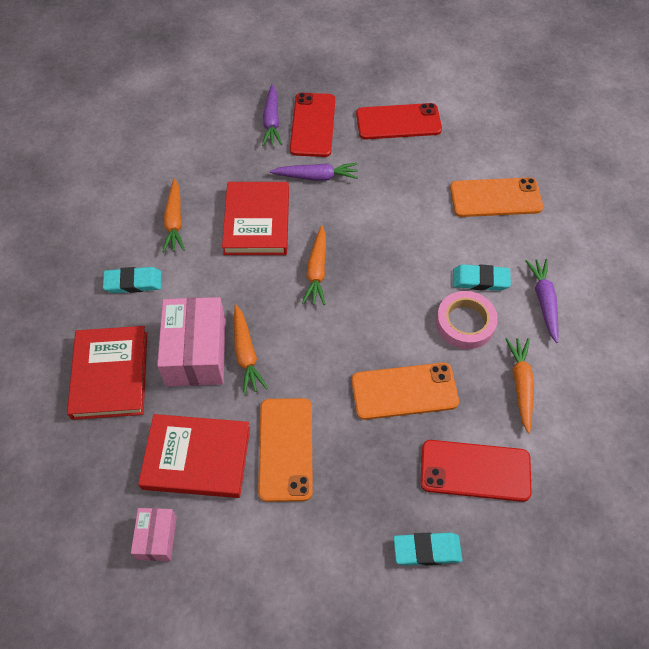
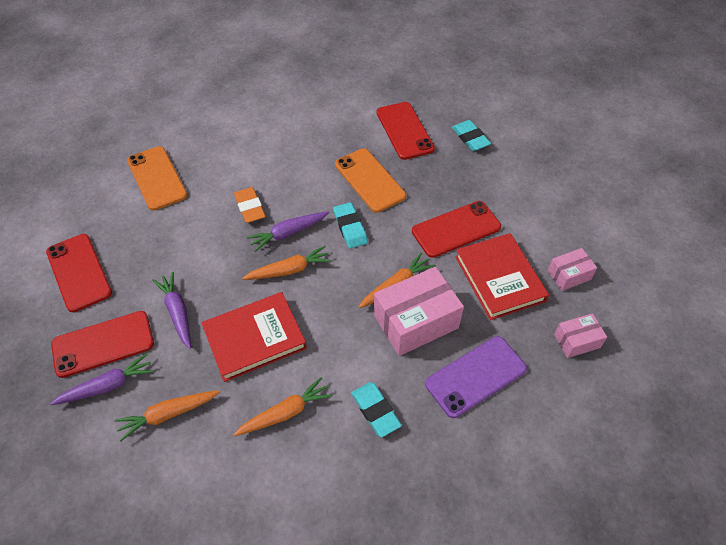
camera: 115 degrees left, 5 degrees down
red book [67,326,147,420] -> purple phone [425,336,527,418]
orange phone [258,398,313,502] -> red phone [412,201,501,258]
pink tape [436,291,498,349] -> none
turquoise eraser [453,264,511,291] -> turquoise eraser moved to [333,202,368,249]
orange carrot [506,338,534,433] -> orange carrot moved to [115,390,219,441]
purple carrot [525,259,558,343] -> purple carrot moved to [247,211,329,252]
none -> orange eraser [234,187,266,223]
none -> pink box [554,313,607,358]

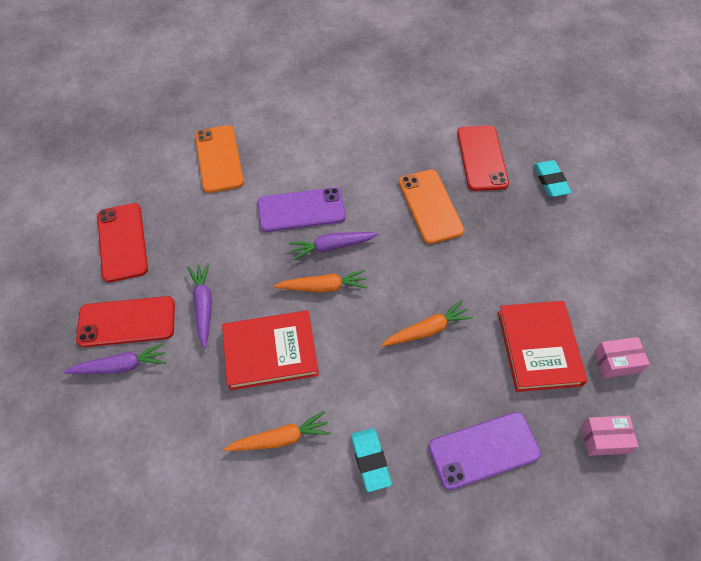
camera: 15 degrees right, 5 degrees up
orange carrot [115,390,219,441] -> none
orange eraser [234,187,266,223] -> purple phone [258,187,346,232]
turquoise eraser [333,202,368,249] -> none
pink box [374,267,464,356] -> none
red phone [412,201,501,258] -> none

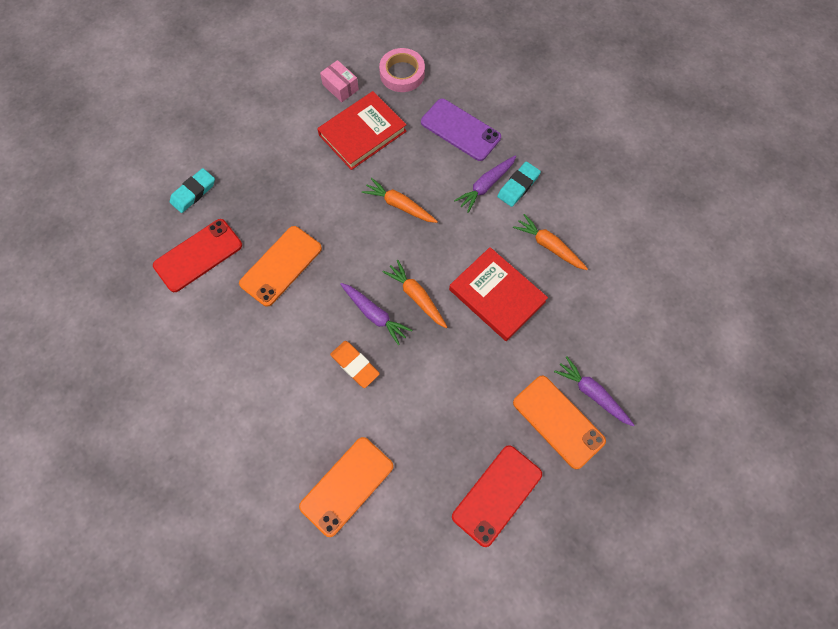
camera: 125 degrees left, 10 degrees up
red phone [76,296,175,347] -> orange phone [513,375,606,469]
purple carrot [188,263,212,348] -> purple carrot moved to [454,155,516,213]
purple phone [258,187,346,232] -> orange eraser [330,341,380,388]
pink box [581,416,638,456] -> pink tape [379,48,425,92]

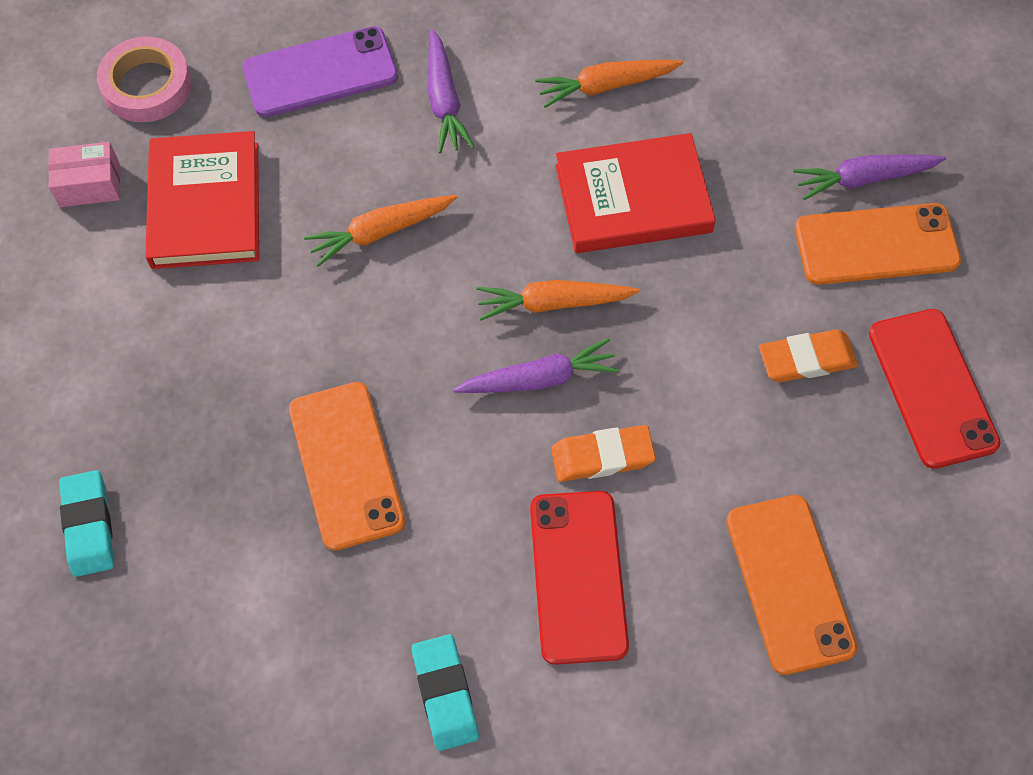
camera: 55 degrees left, 5 degrees down
red phone [153,219,242,292] -> red phone moved to [530,491,629,665]
turquoise eraser [497,162,541,207] -> turquoise eraser moved to [412,634,479,751]
none -> orange eraser [759,329,858,382]

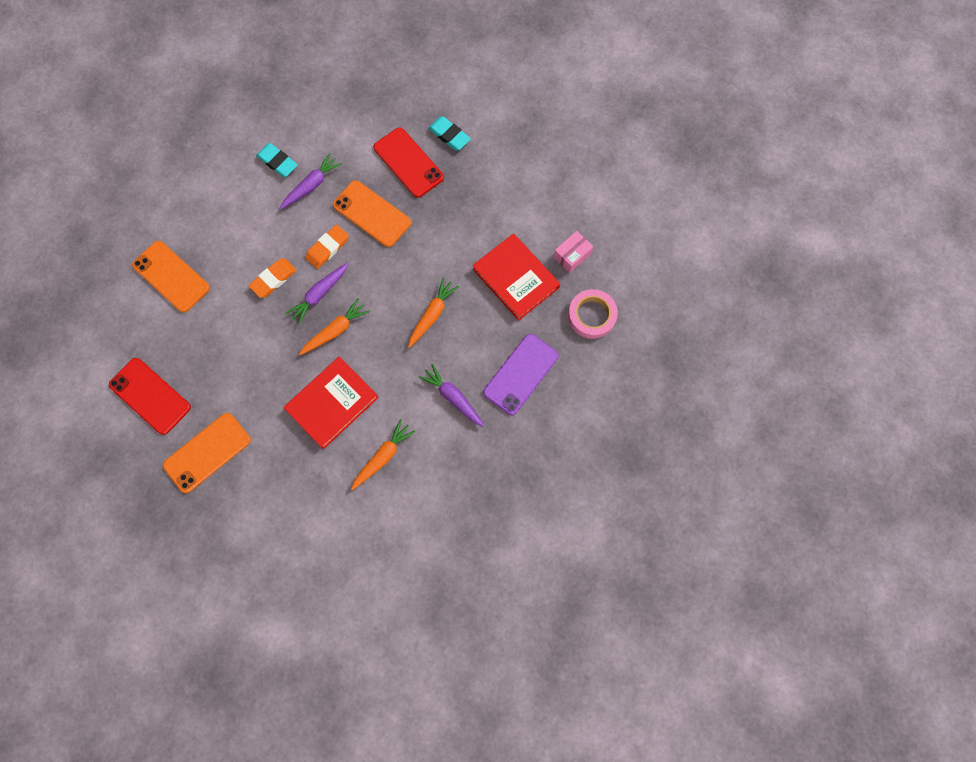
camera: 145 degrees right, 10 degrees up
red phone [530,491,629,665] -> red phone moved to [373,128,444,198]
orange eraser [759,329,858,382] -> orange eraser moved to [305,225,349,269]
purple carrot [793,155,947,200] -> purple carrot moved to [280,153,342,210]

